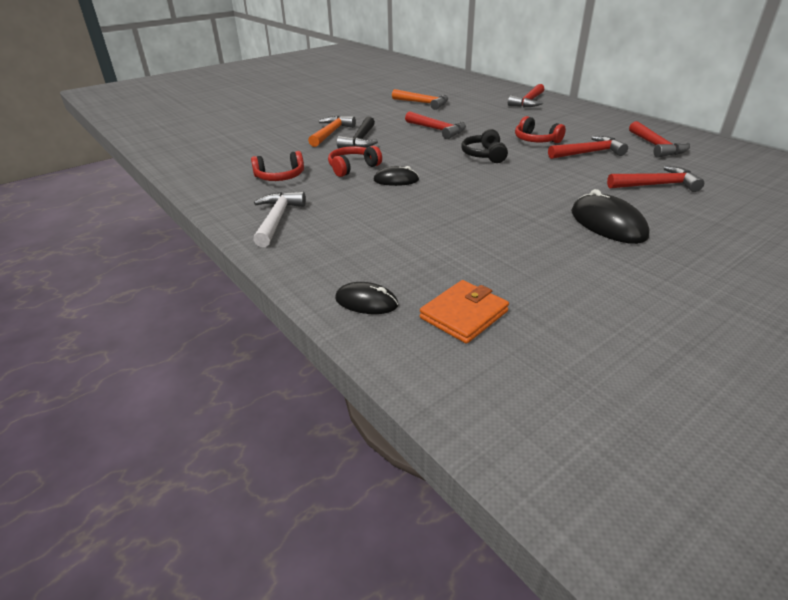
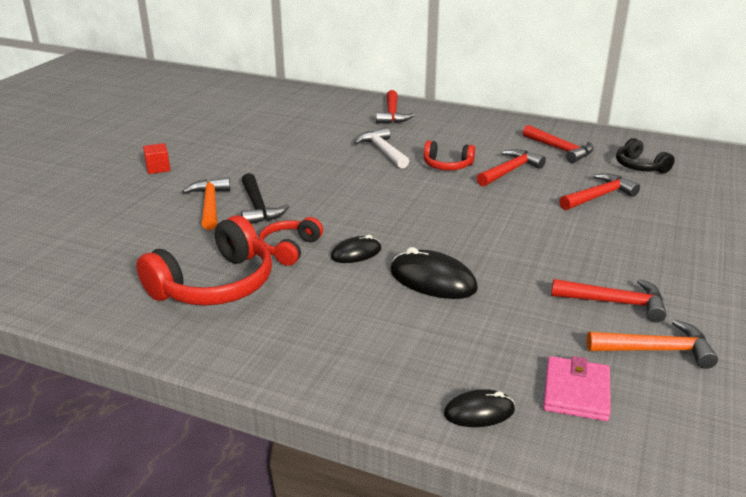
camera: 30 degrees left, 5 degrees down
red headphones [251,151,304,181] -> red headphones [136,216,272,306], size x1.81
white hammer [253,192,306,247] -> white hammer moved to [354,127,409,169]
orange hammer [392,89,448,110] -> orange hammer moved to [587,319,718,369]
red hammer [405,111,466,139] -> red hammer moved to [551,279,667,322]
orange wallet [420,280,509,344] -> pink wallet [543,356,611,421]
black headphones [461,129,508,163] -> black headphones moved to [616,138,675,173]
black mouse [571,189,650,244] -> black mouse moved to [390,247,478,299]
none -> red cube [143,143,171,174]

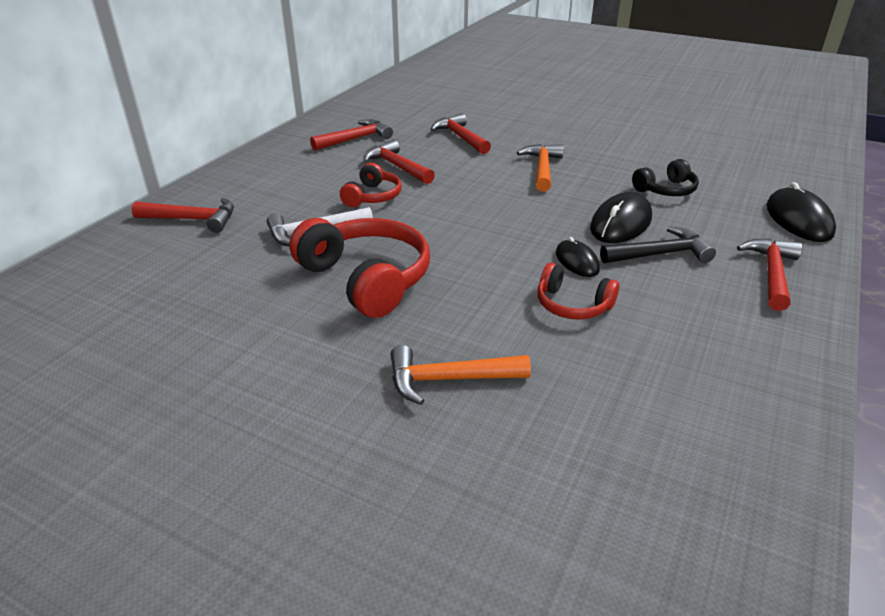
camera: 85 degrees left, 5 degrees up
red headphones [136,216,272,306] -> red headphones moved to [289,218,430,318]
red cube [143,143,171,174] -> none
black hammer [241,173,289,224] -> black hammer moved to [600,226,716,263]
black mouse [444,389,515,427] -> black mouse [766,182,836,242], size x1.63
pink wallet [543,356,611,421] -> none
red hammer [551,279,667,322] -> red hammer moved to [737,238,802,311]
orange hammer [587,319,718,369] -> orange hammer moved to [517,144,564,192]
black headphones [616,138,675,173] -> black headphones moved to [632,159,699,196]

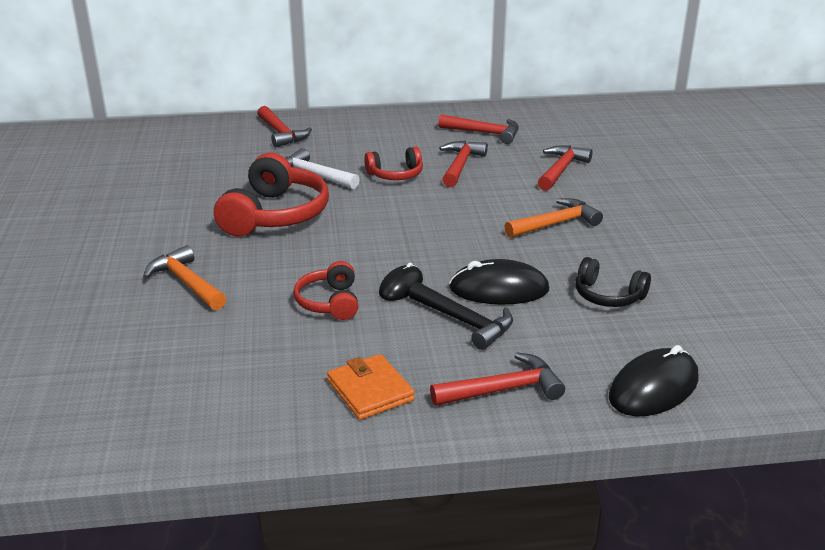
camera: 55 degrees right, 5 degrees down
none -> orange wallet [327,354,415,420]

